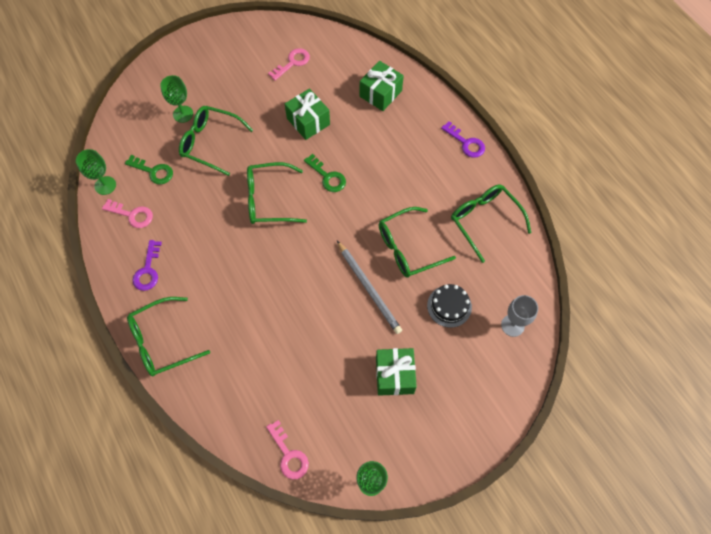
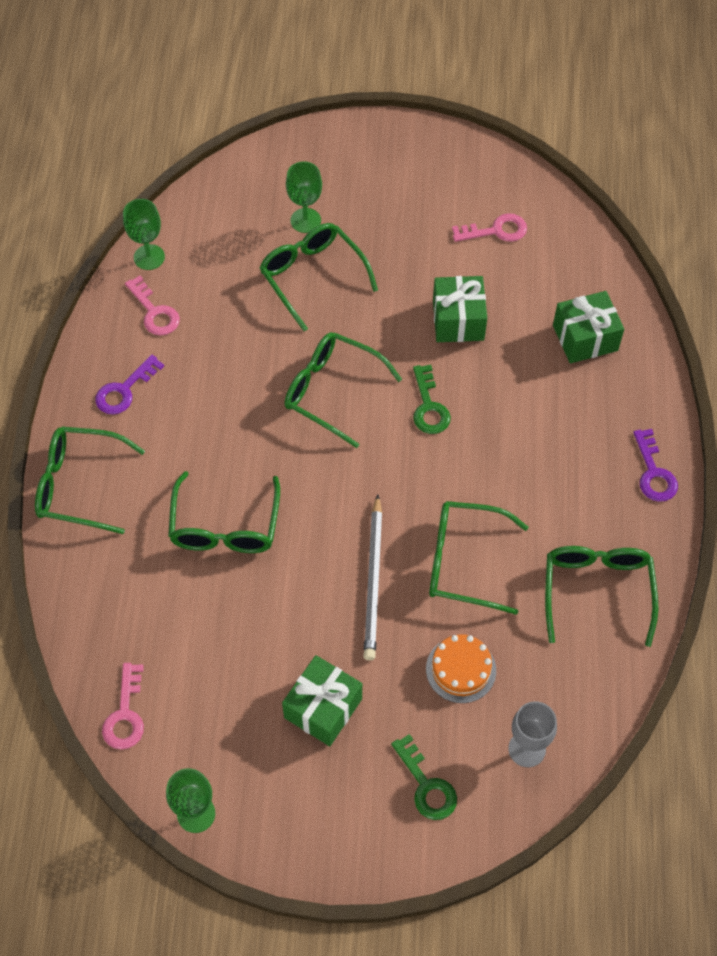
camera: 35 degrees right, 5 degrees down
green key [125,155,173,184] -> green key moved to [391,734,457,820]
black cake [427,284,472,328] -> orange cake [426,634,496,703]
none -> green glasses [168,471,280,553]

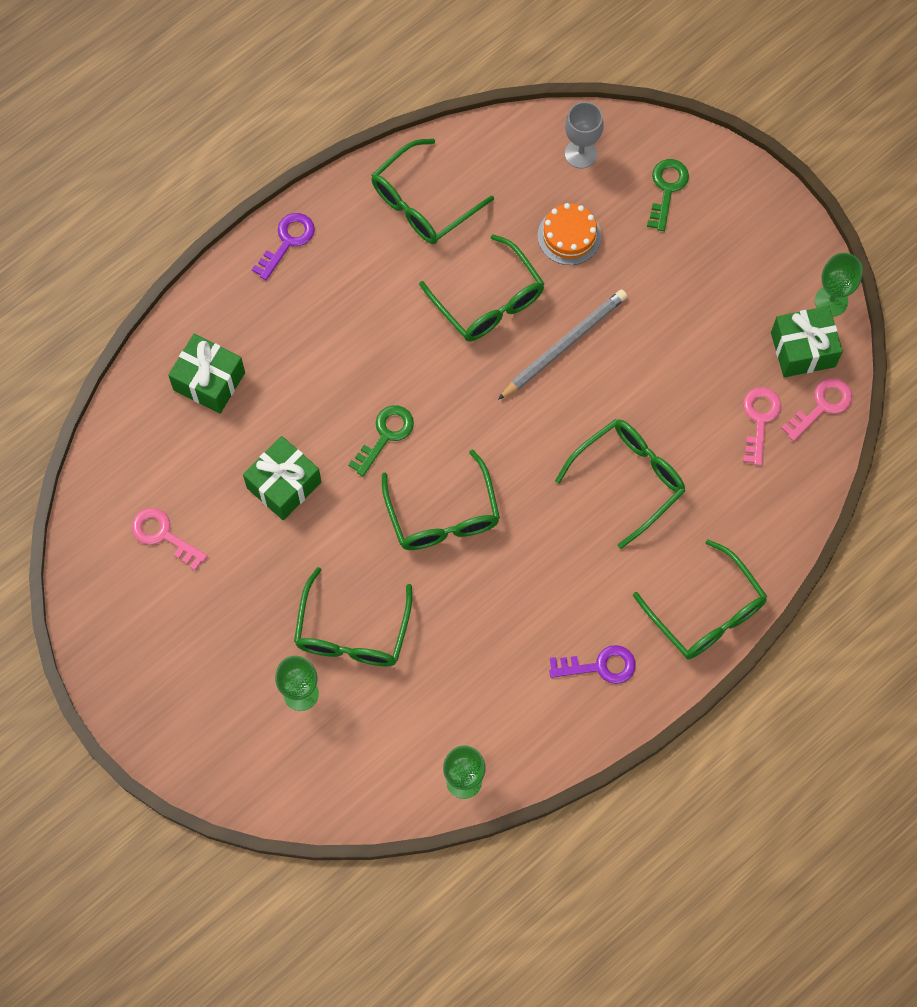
camera: 135 degrees left, 10 degrees up
pink key [125,276,180,336] -> pink key moved to [743,387,781,466]
green gift [282,655,362,746] -> green gift moved to [771,306,843,378]

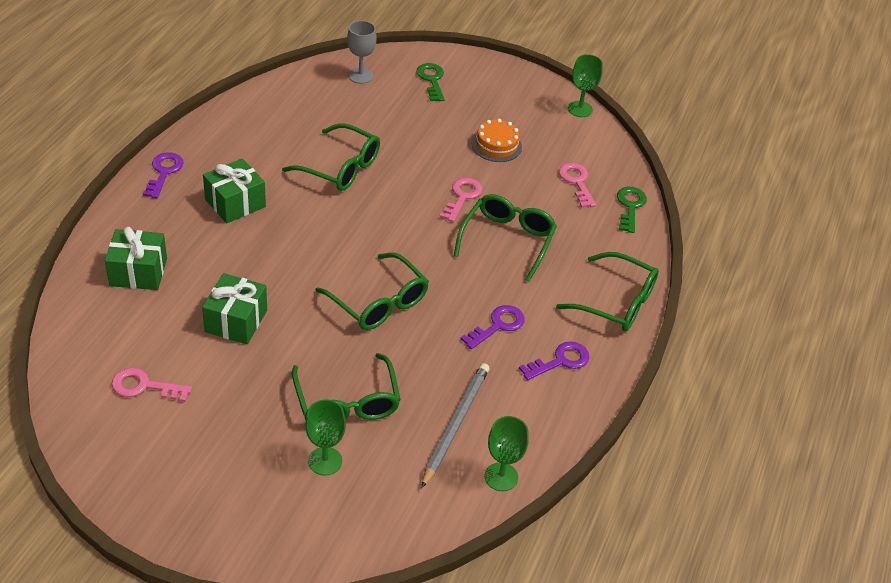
camera: 30 degrees left, 25 degrees down
green key [348,405,414,476] -> green key moved to [617,187,647,233]
green glasses [371,139,494,244] -> none
grey pencil [498,289,627,400] -> grey pencil moved to [421,363,489,488]
orange cake [538,203,601,265] -> orange cake moved to [472,119,522,162]
green gift [771,306,843,378] -> green gift moved to [203,158,266,223]
pink key [781,378,852,441] -> pink key moved to [440,178,482,222]
none -> purple key [461,305,525,349]

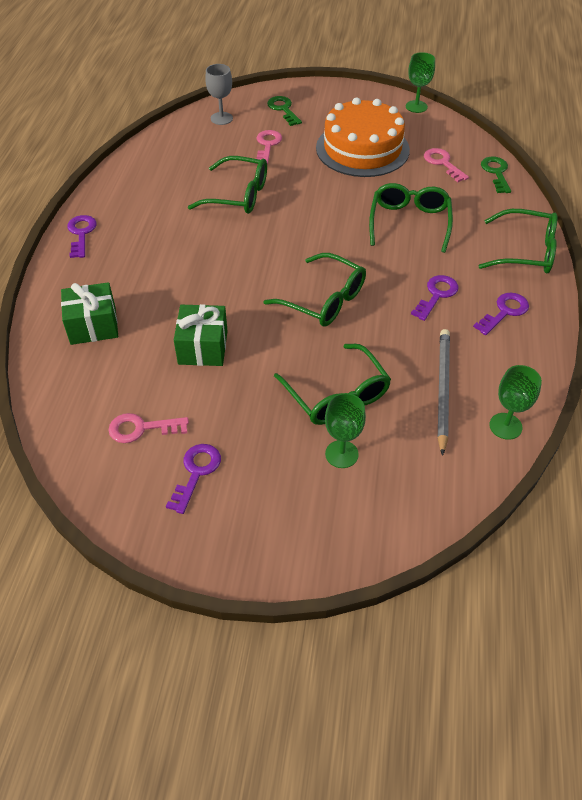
camera: 10 degrees left, 5 degrees up
green gift [203,158,266,223] -> none
pink key [440,178,482,222] -> pink key moved to [255,130,282,164]
orange cake [472,119,522,162] -> orange cake [316,97,410,177], size x2.08
none -> purple key [166,444,221,514]

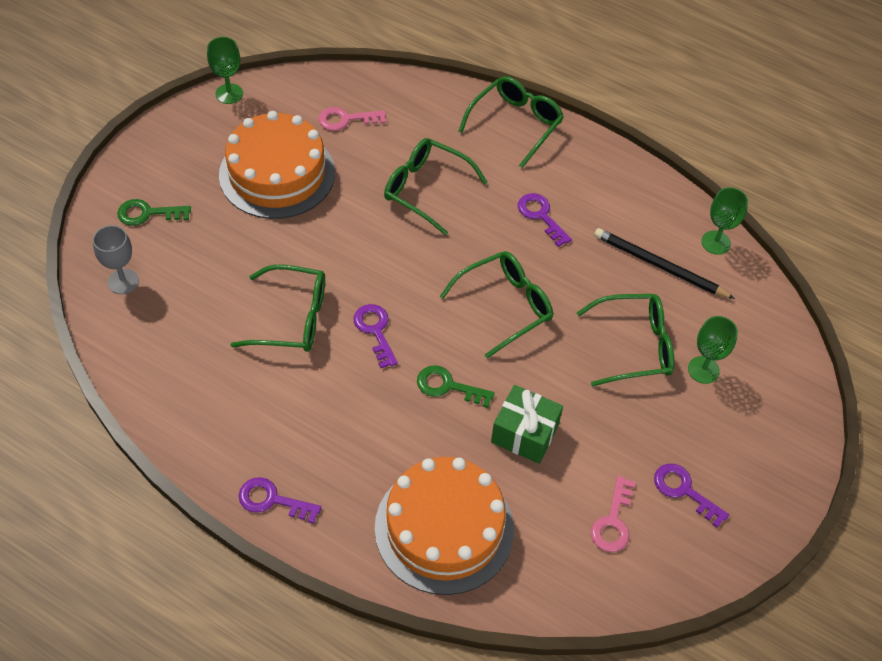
camera: 70 degrees left, 5 degrees up
green gift [61,282,118,345] -> orange cake [375,457,514,595]
green glasses [188,156,267,214] -> green glasses turned 60 degrees clockwise [231,264,325,352]
pink key [255,130,282,164] -> none
grey pencil [438,329,450,456] -> black pencil [594,228,735,299]
purple key [473,293,529,335] -> purple key moved to [353,304,398,368]
green key [481,157,511,193] -> green key moved to [417,365,495,408]

